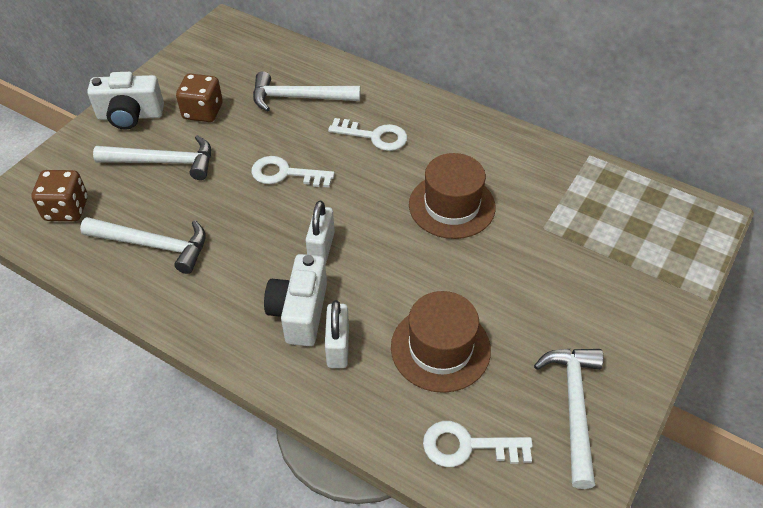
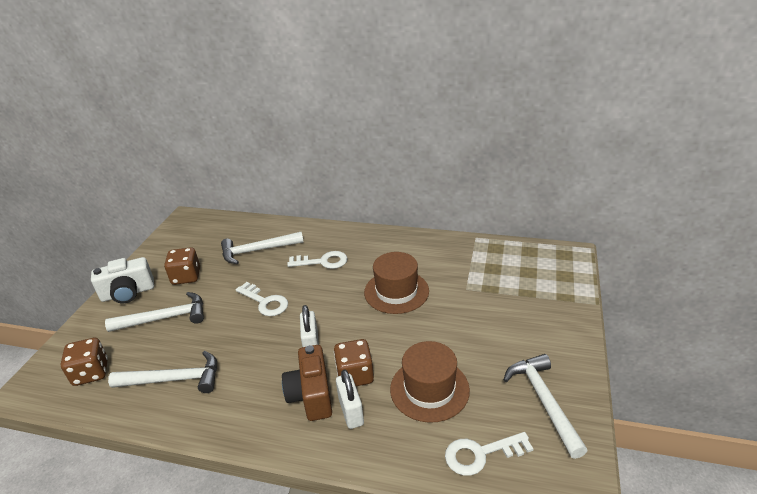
camera: 15 degrees left, 15 degrees down
white key [251,156,335,188] -> white key turned 135 degrees counterclockwise [236,282,288,316]
white camera [264,254,327,346] -> brown camera [282,345,332,421]
none -> brown dice [334,339,374,386]

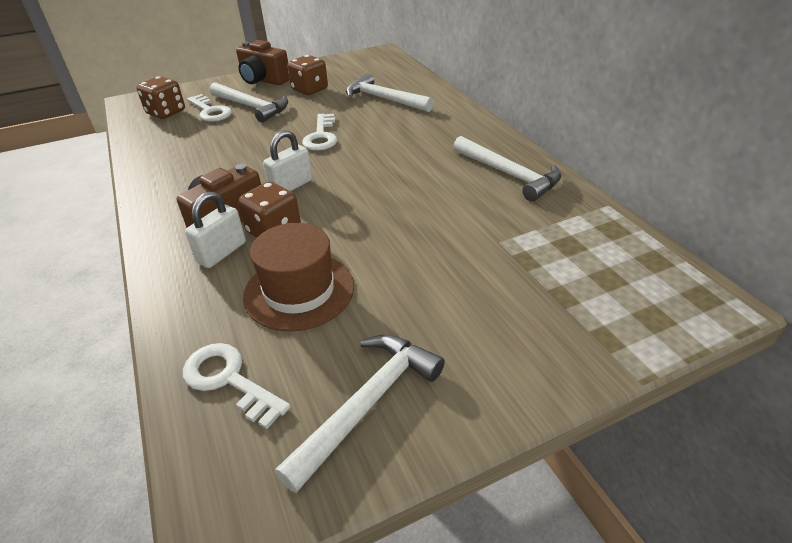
camera: 50 degrees right, 5 degrees up
white camera [91,257,154,303] -> brown camera [236,40,290,85]
white hammer [108,351,217,393] -> white hammer moved to [453,136,561,201]
white key [287,251,348,269] -> white key moved to [187,94,232,122]
brown hat [364,252,429,314] -> none

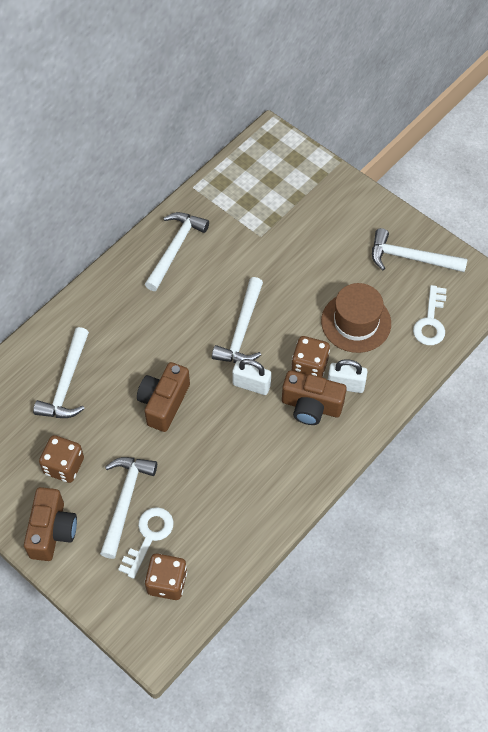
camera: 115 degrees left, 20 degrees up
white key [302,114,337,150] -> brown camera [137,362,190,432]
none -> white hammer [212,277,263,363]

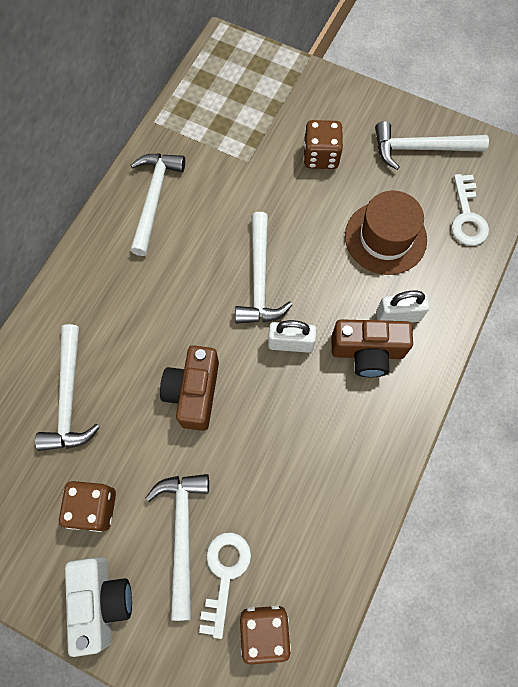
camera: 15 degrees left, 10 degrees up
brown camera [24,487,77,561] -> white camera [65,557,132,657]
brown dice [291,336,330,378] -> brown dice moved to [303,120,343,169]

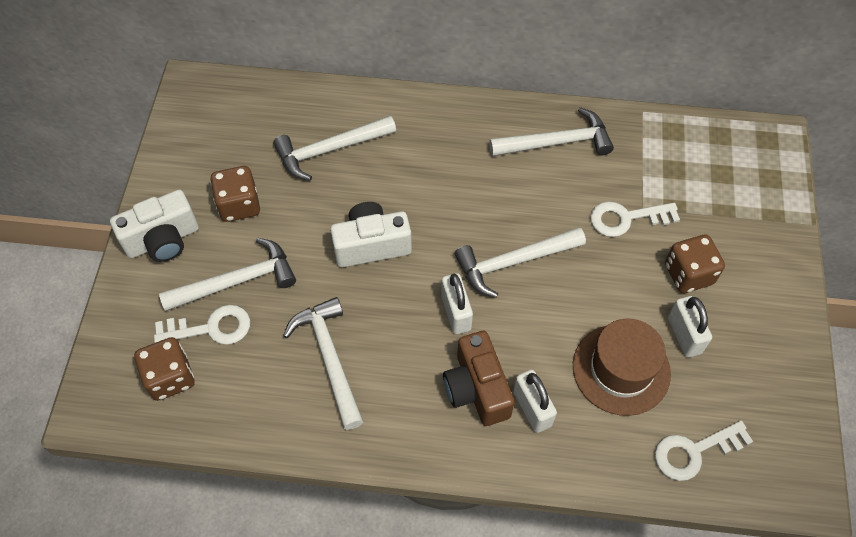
camera: 70 degrees right, 10 degrees down
brown camera [160,345,219,431] -> white camera [330,202,412,268]
white hammer [375,121,489,170] -> white hammer moved to [283,297,364,430]
none -> white key [590,202,680,237]
none -> white padlock [668,296,712,358]

